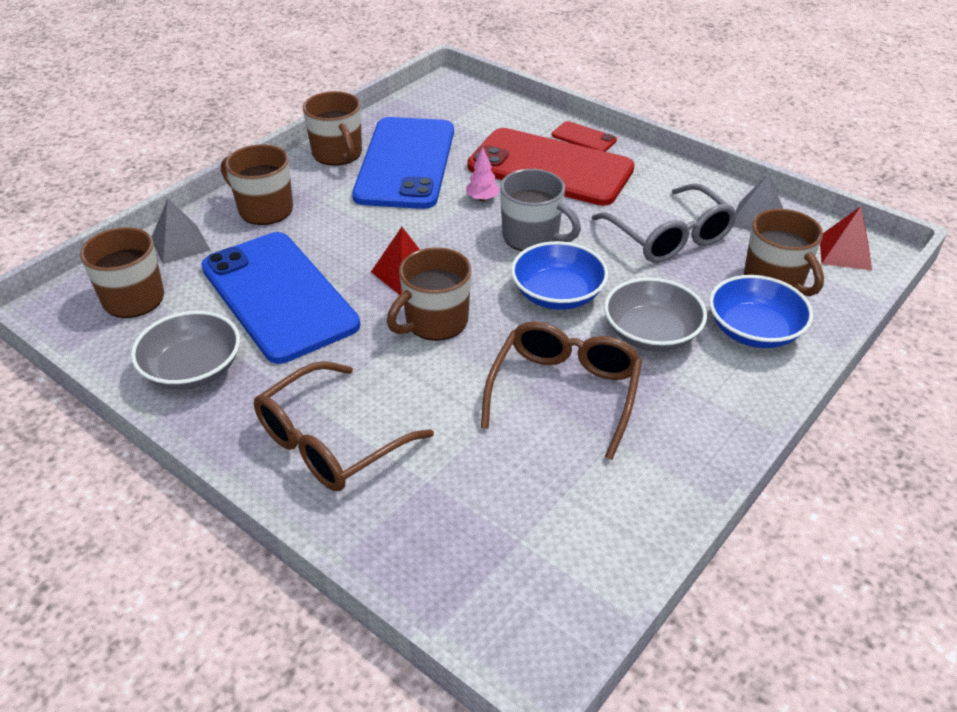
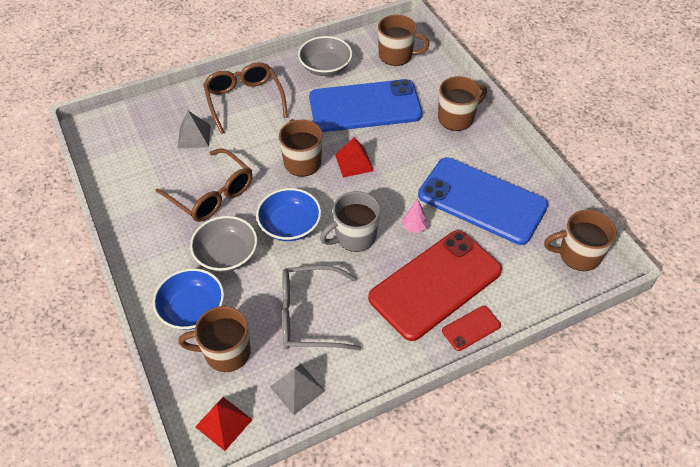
camera: 115 degrees right, 10 degrees up
grey pyramid [152,198,210,264] -> grey pyramid moved to [178,111,211,149]
brown mug [303,91,362,166] -> brown mug moved to [544,210,617,271]

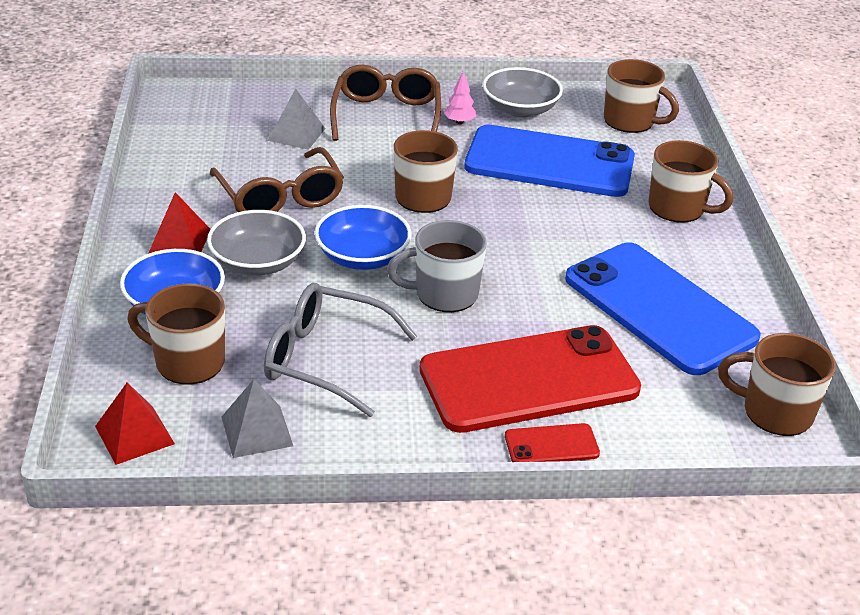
camera: 20 degrees right, 15 degrees down
red pyramid [335,137,374,178] -> red pyramid moved to [148,192,210,254]
pink tree [402,199,428,233] -> pink tree moved to [444,71,477,124]
brown mug [438,76,487,131] -> brown mug turned 45 degrees clockwise [648,140,733,222]

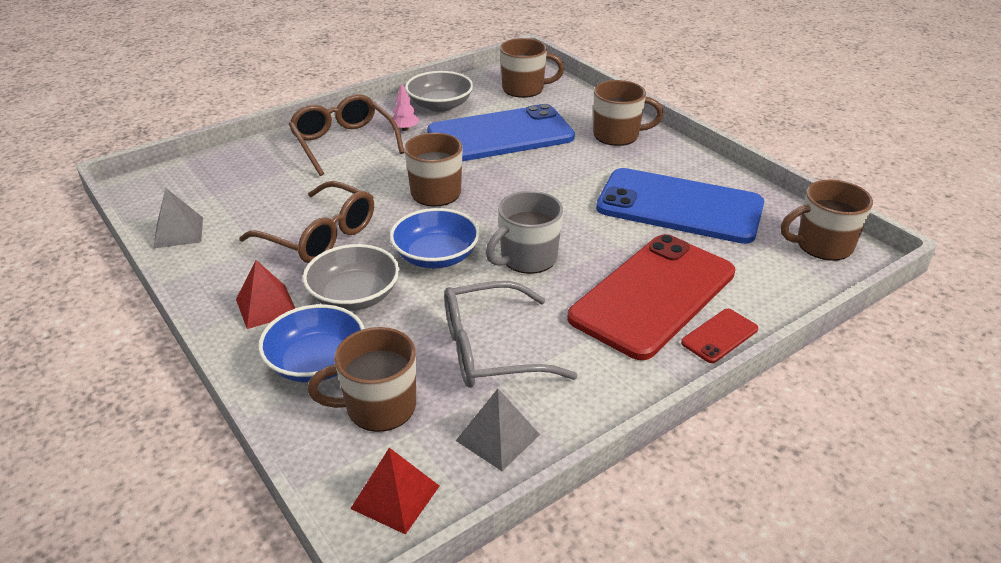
camera: 30 degrees left, 0 degrees up
grey pyramid [267,89,326,150] -> grey pyramid moved to [153,188,203,249]

